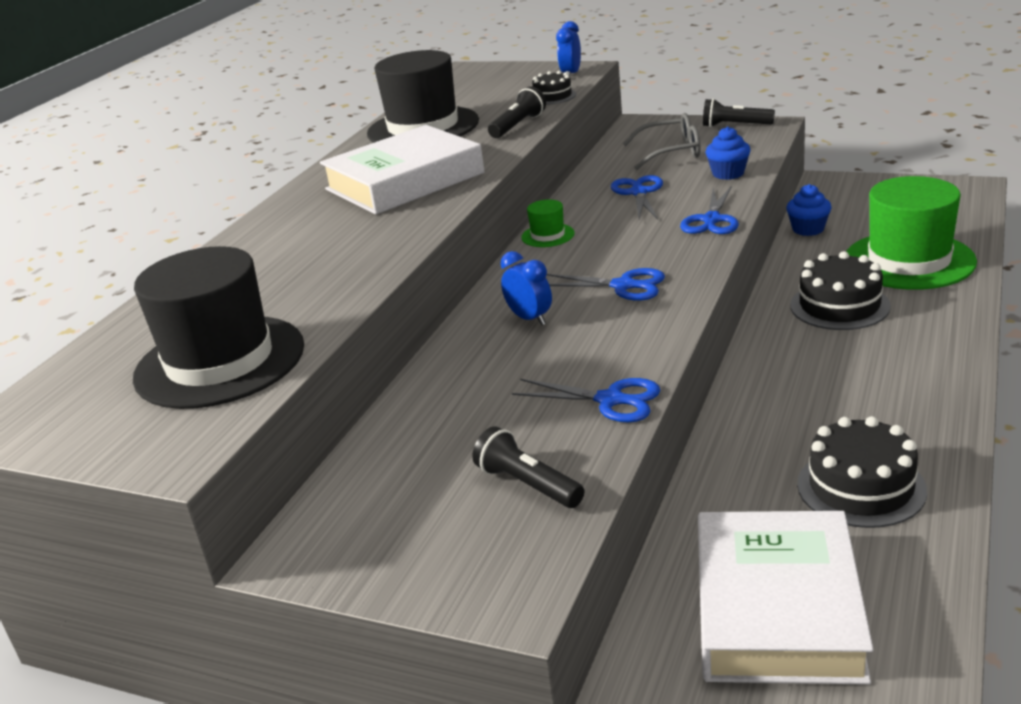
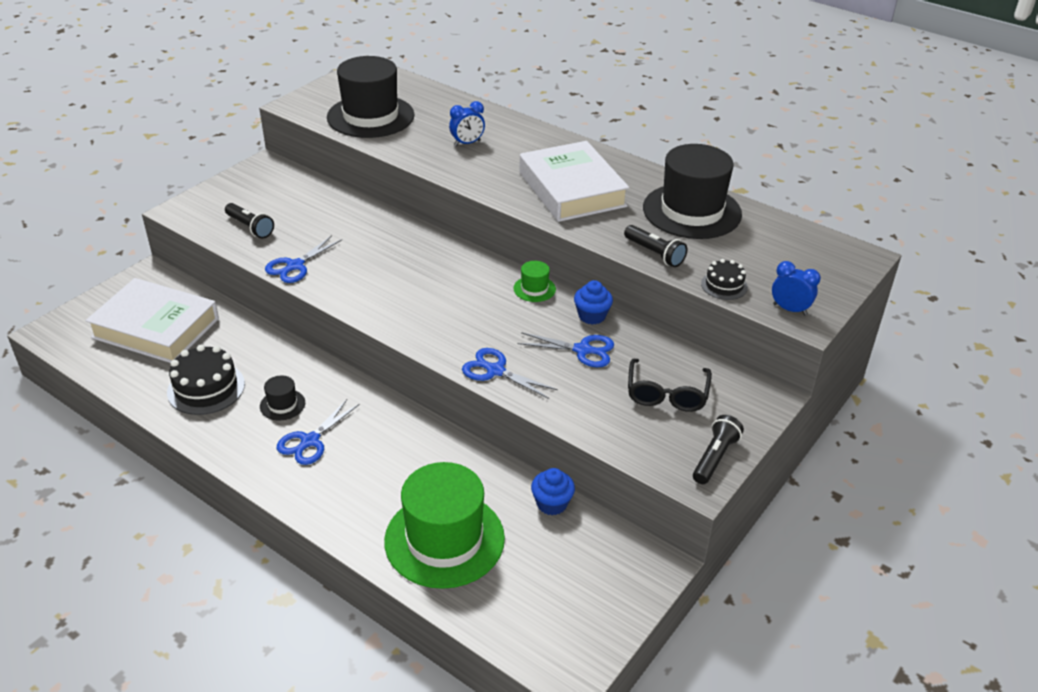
camera: 100 degrees right, 10 degrees up
black flashlight [473,426,584,508] -> black flashlight turned 75 degrees clockwise [225,203,274,238]
blue clock [501,251,552,325] -> blue clock moved to [449,101,485,146]
blue scissors [547,268,665,301] -> blue scissors moved to [277,399,359,465]
grey glasses [623,113,700,170] -> black glasses [628,359,712,412]
blue cupcake [705,127,751,180] -> blue cupcake moved to [574,280,613,325]
black cake [790,251,891,330] -> none
none -> black hat [260,375,305,420]

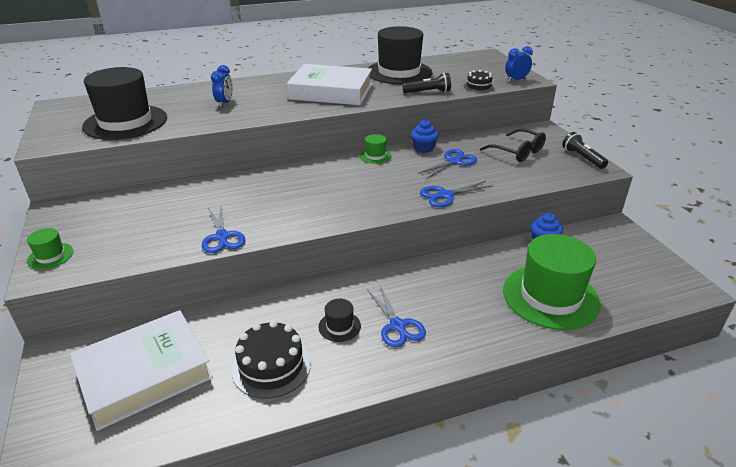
camera: 55 degrees left, 5 degrees down
black flashlight [225,203,274,238] -> none
none -> green hat [27,228,73,269]

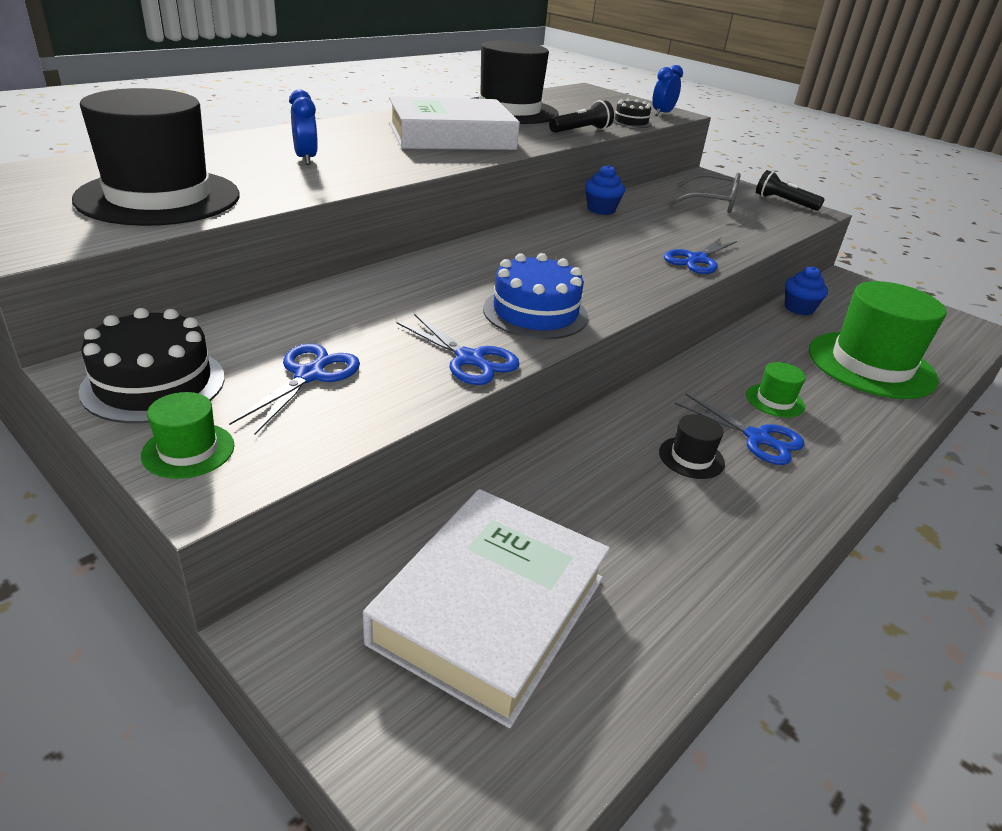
camera: 30 degrees left, 0 degrees up
black cake [231,320,311,399] -> black cake moved to [78,308,225,423]
green hat [360,134,392,164] -> green hat moved to [746,362,806,418]
blue scissors [418,149,477,179] -> blue scissors moved to [229,344,360,435]
black glasses [480,128,546,162] -> grey glasses [670,173,741,213]
none -> blue cake [483,253,588,339]

